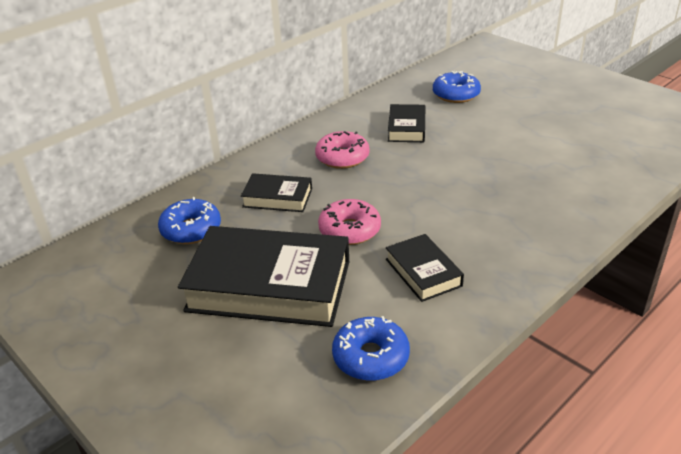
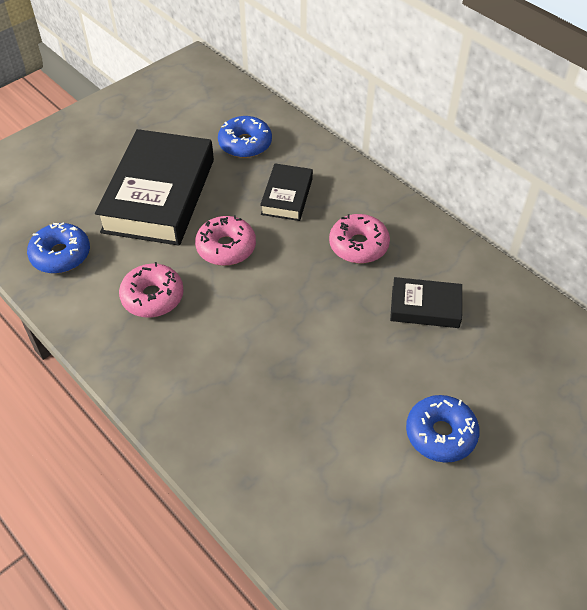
camera: 90 degrees right, 15 degrees up
black book [386,234,464,302] -> pink donut [119,262,184,318]
blue donut [433,71,481,103] -> blue donut moved to [406,395,480,463]

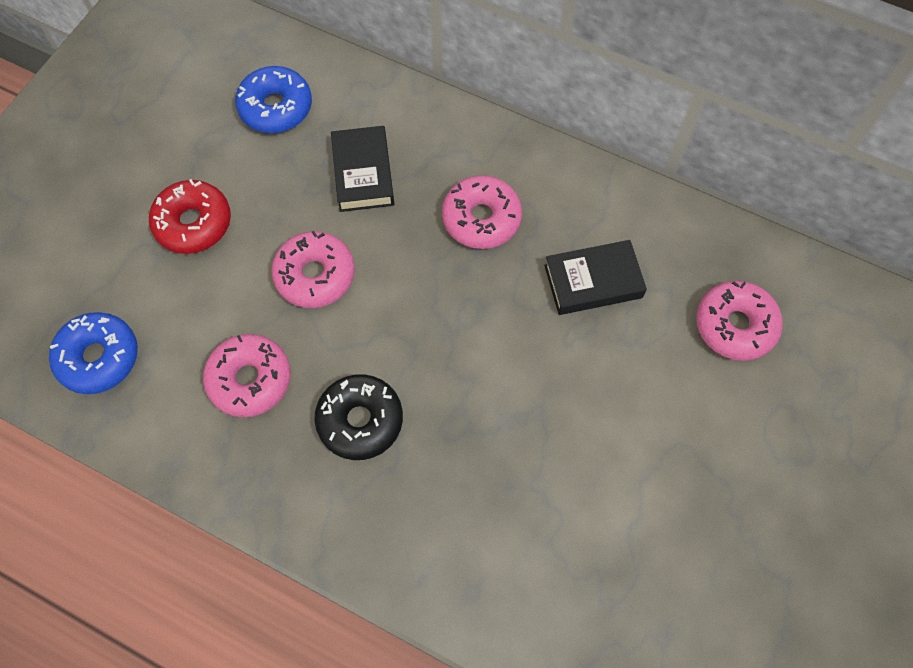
camera: 20 degrees left, 15 degrees up
black book [95,129,214,246] -> red donut [149,179,231,254]
blue donut [406,395,480,463] -> none
none -> black donut [314,374,403,460]
none -> pink donut [696,281,783,361]

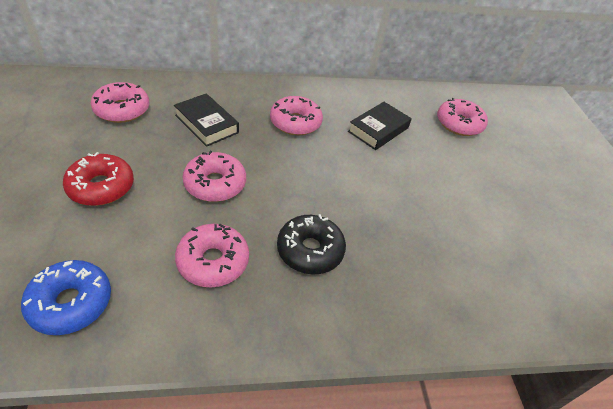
camera: 40 degrees left, 20 degrees down
blue donut [235,66,312,133] -> pink donut [91,82,149,123]

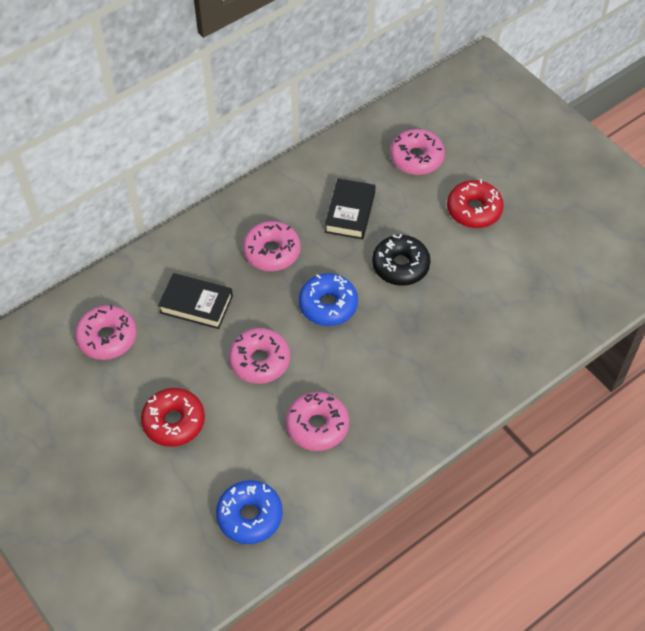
camera: 25 degrees left, 10 degrees up
black donut [277,214,346,274] -> black donut moved to [372,234,431,286]
none -> blue donut [299,273,358,326]
none -> red donut [447,179,504,228]

